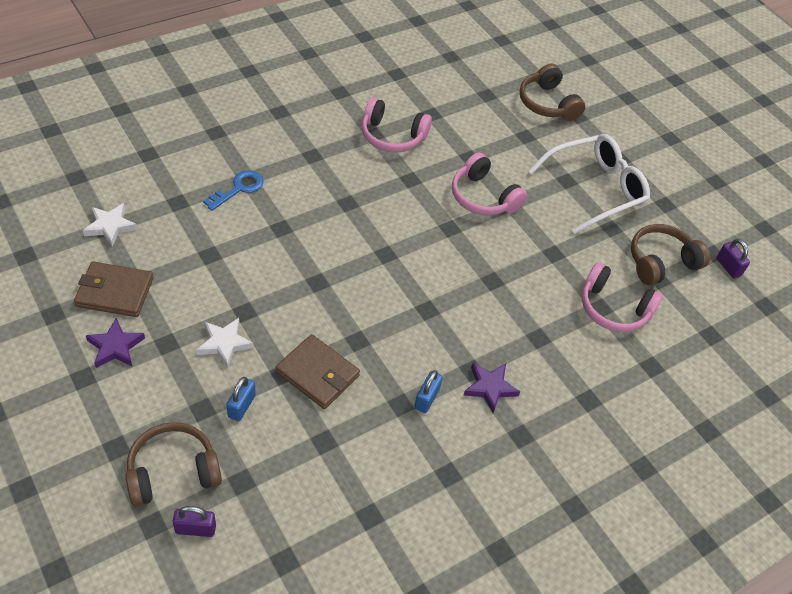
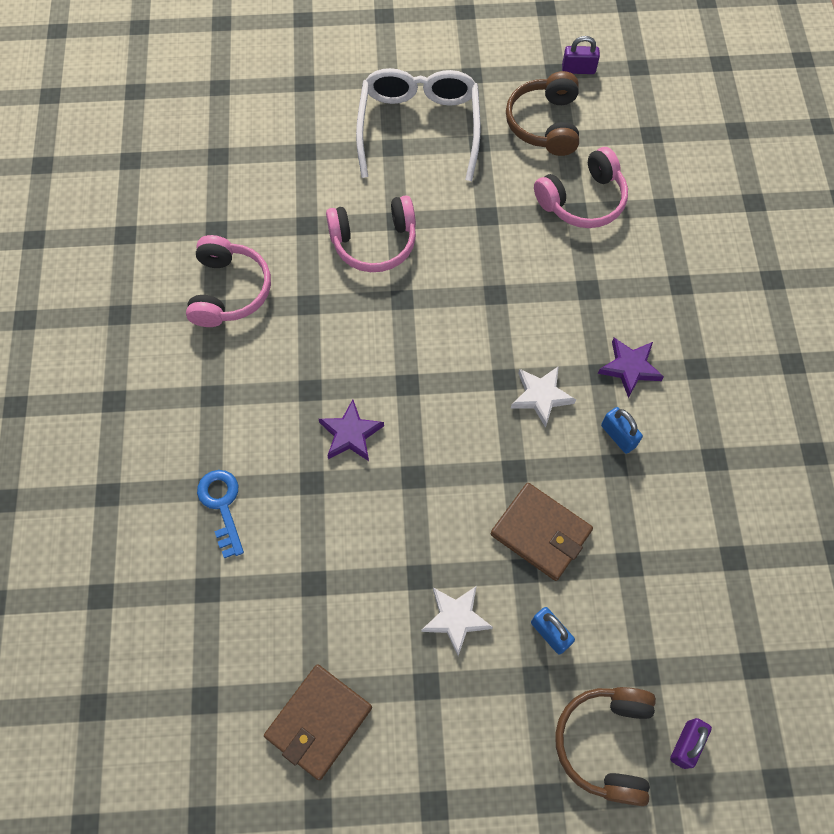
camera: 55 degrees left, 15 degrees up
white star [83,203,138,247] -> white star moved to [511,366,576,428]
purple star [86,318,145,368] -> purple star moved to [319,399,384,461]
brown wallet [276,334,360,409] -> brown wallet turned 60 degrees clockwise [491,483,593,581]
pink headphones [362,98,432,153] -> pink headphones turned 45 degrees counterclockwise [186,235,271,327]
brown headphones [520,64,585,121] -> none

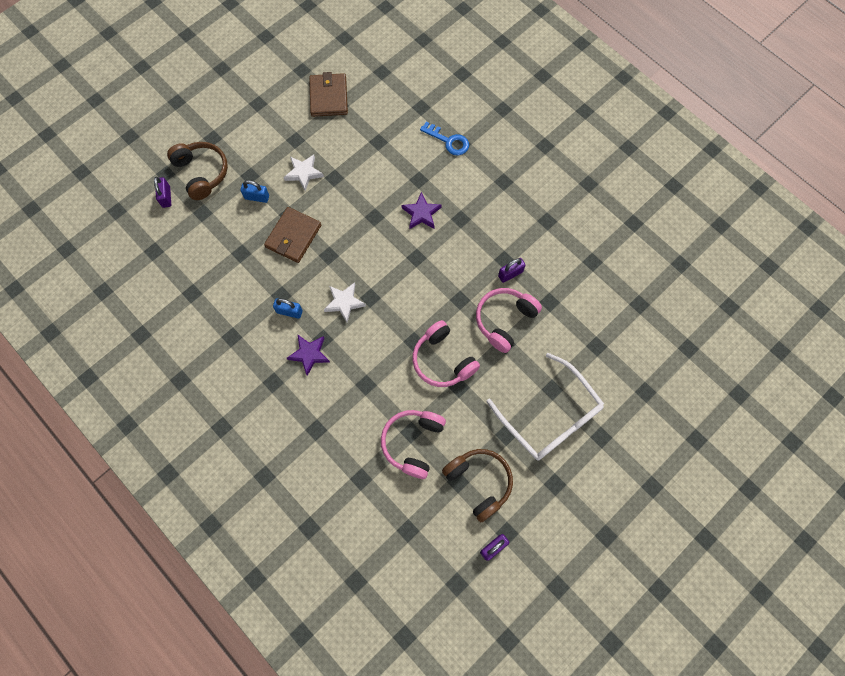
camera: 140 degrees right, 5 degrees up
pink headphones [186,235,271,327] -> pink headphones moved to [412,320,480,387]
brown wallet [491,483,593,581] -> brown wallet turned 60 degrees counterclockwise [264,207,321,263]
none -> purple padlock [498,258,526,283]

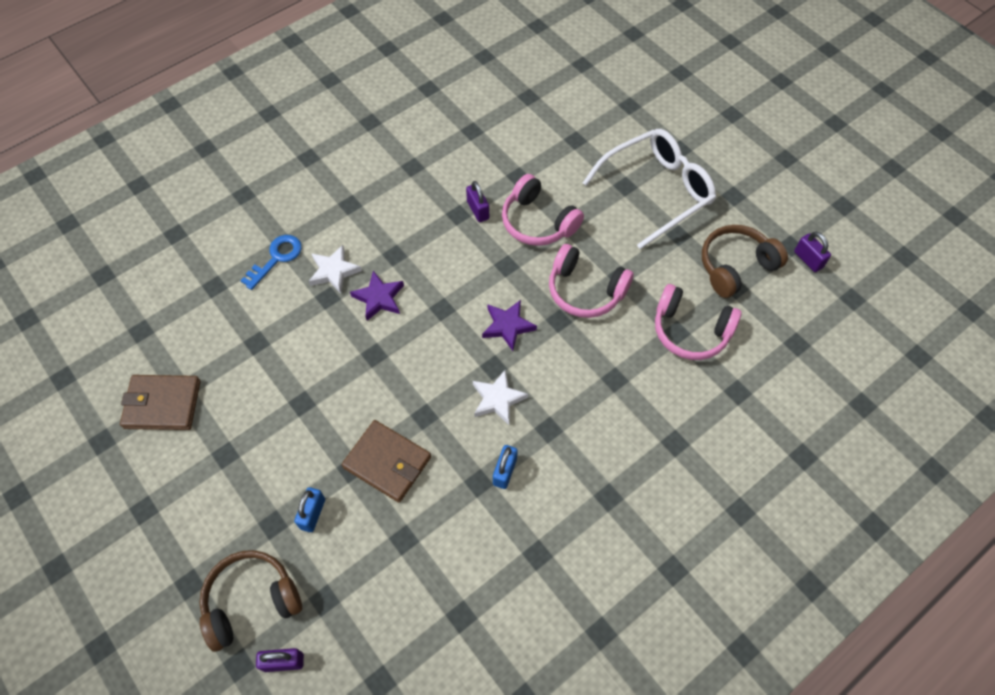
camera: 85 degrees left, 10 degrees down
white star [284,155,324,191] -> white star moved to [309,245,362,294]
purple star [287,335,330,376] -> purple star moved to [482,300,537,351]
pink headphones [412,320,480,387] -> pink headphones turned 60 degrees clockwise [549,244,633,318]

